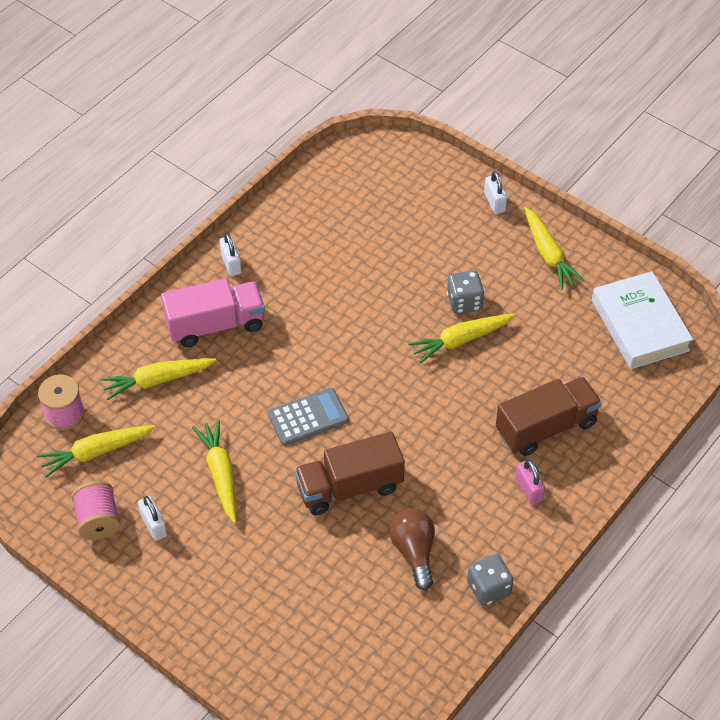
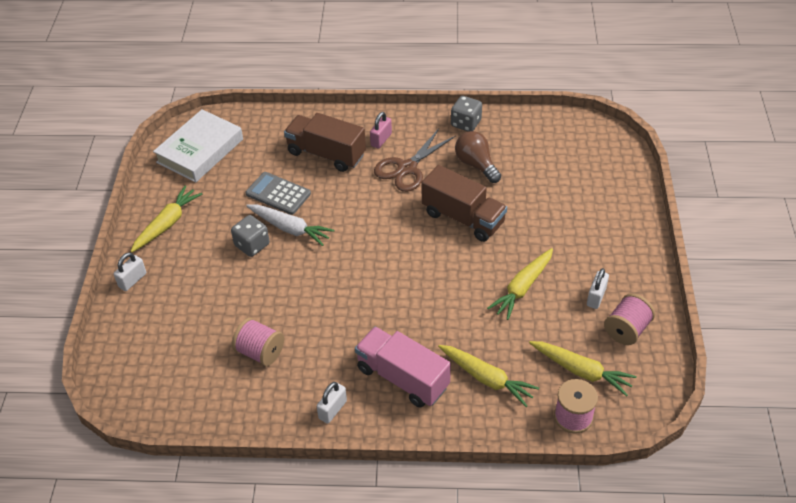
camera: 125 degrees left, 5 degrees down
grey calculator [268,388,349,446] -> grey calculator moved to [245,172,311,215]
brown light bulb [389,508,435,590] -> brown light bulb turned 105 degrees clockwise [455,131,501,183]
yellow carrot [408,314,516,364] -> white carrot [246,204,334,246]
none -> pink spool [232,318,284,366]
none -> brown scissors [374,129,456,192]

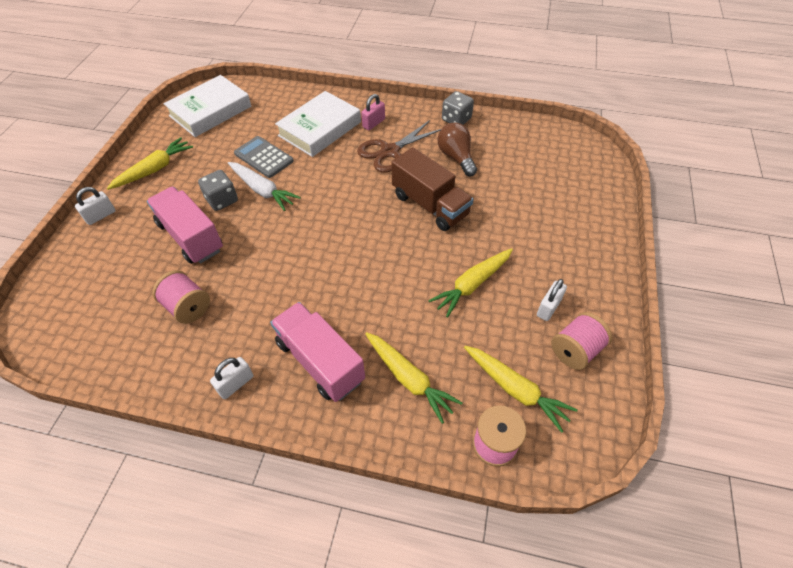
camera: 10 degrees right, 5 degrees up
brown truck [284,113,366,172] -> white book [275,91,361,157]
none -> pink truck [147,187,223,264]

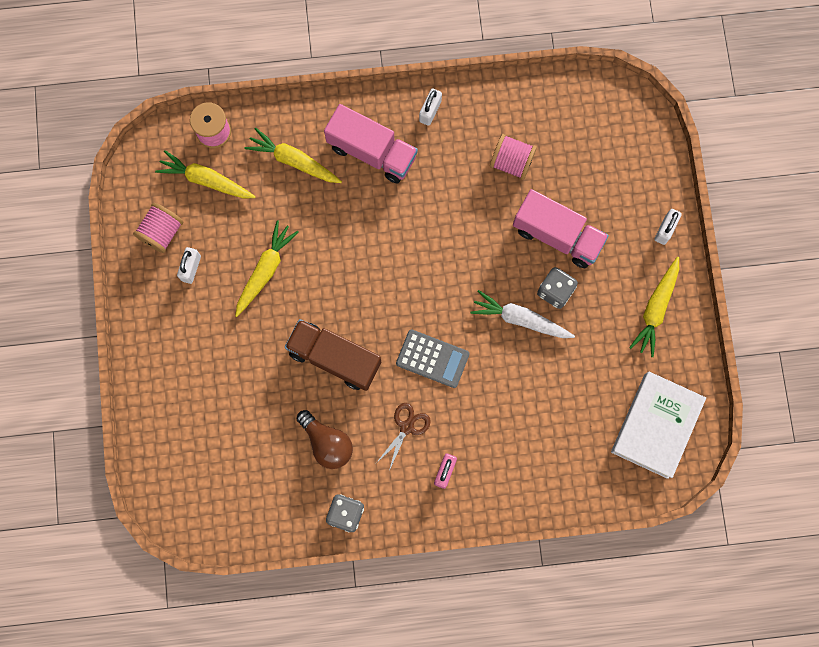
camera: 160 degrees right, 25 degrees up
grey calculator [234,136,294,178] -> grey calculator moved to [396,329,469,388]
white book [275,91,361,157] -> none
brown scissors [357,120,441,172] -> brown scissors [376,403,431,471], size x0.62

